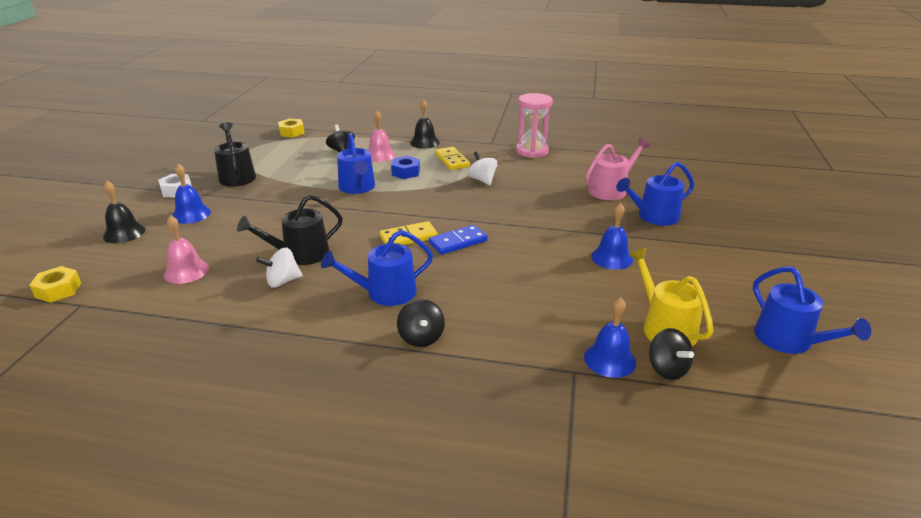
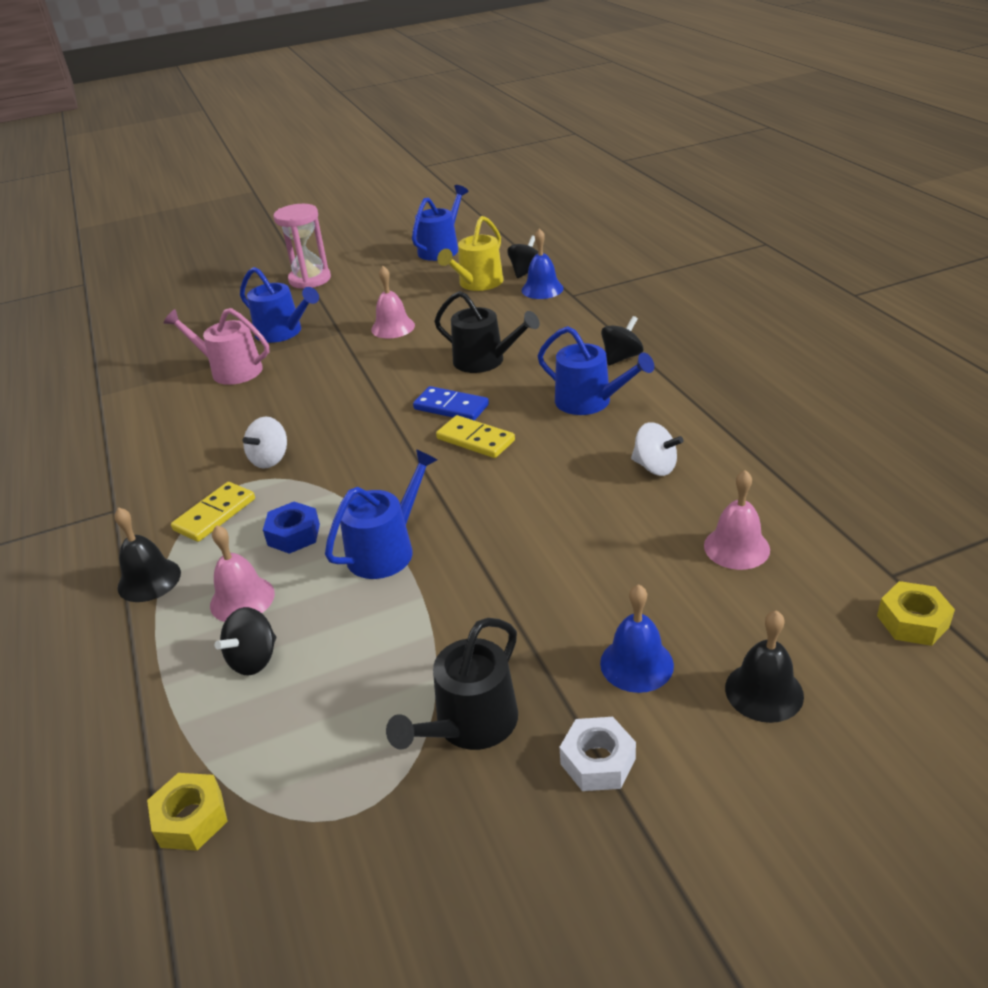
camera: 120 degrees left, 5 degrees up
black watering can [237,195,343,265] -> black watering can moved to [435,291,540,373]
pink hourglass [516,93,553,158] -> pink hourglass moved to [274,204,331,289]
blue bell [591,203,633,270] -> pink bell [371,266,415,339]

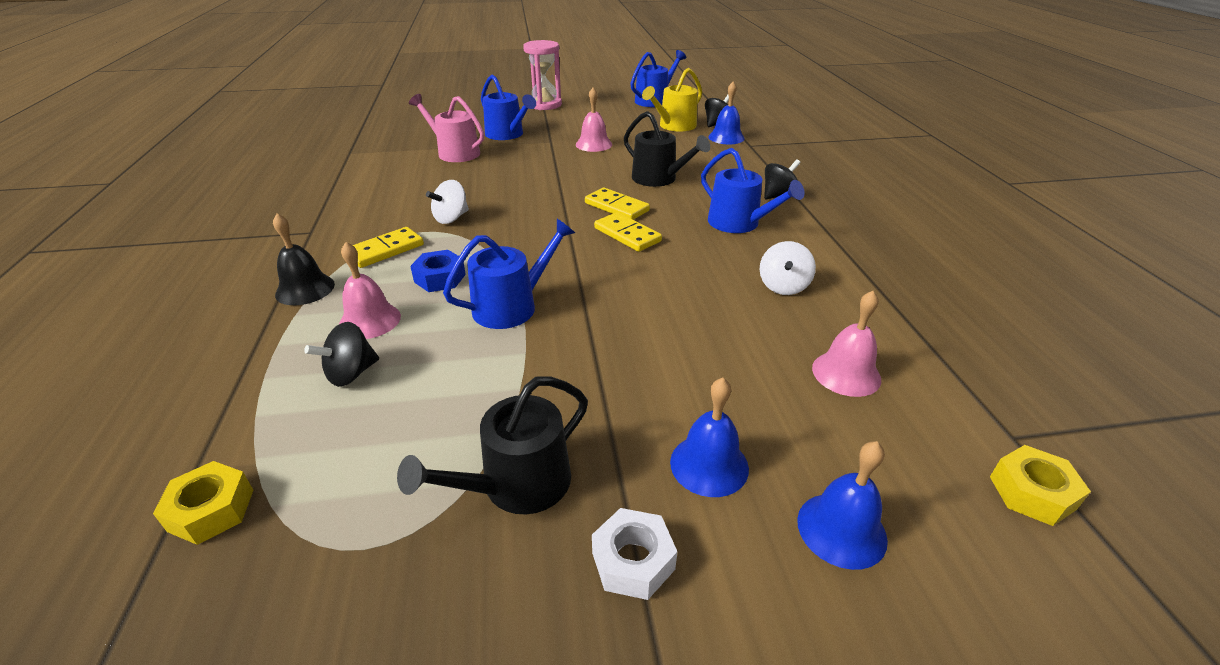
camera: 10 degrees right, 0 degrees up
blue domino [413,386,489,421] -> yellow domino [585,188,650,220]
white spinning top [631,422,683,476] -> white spinning top turned 60 degrees clockwise [760,241,816,295]
black bell [725,610,804,723] -> blue bell [797,441,888,570]

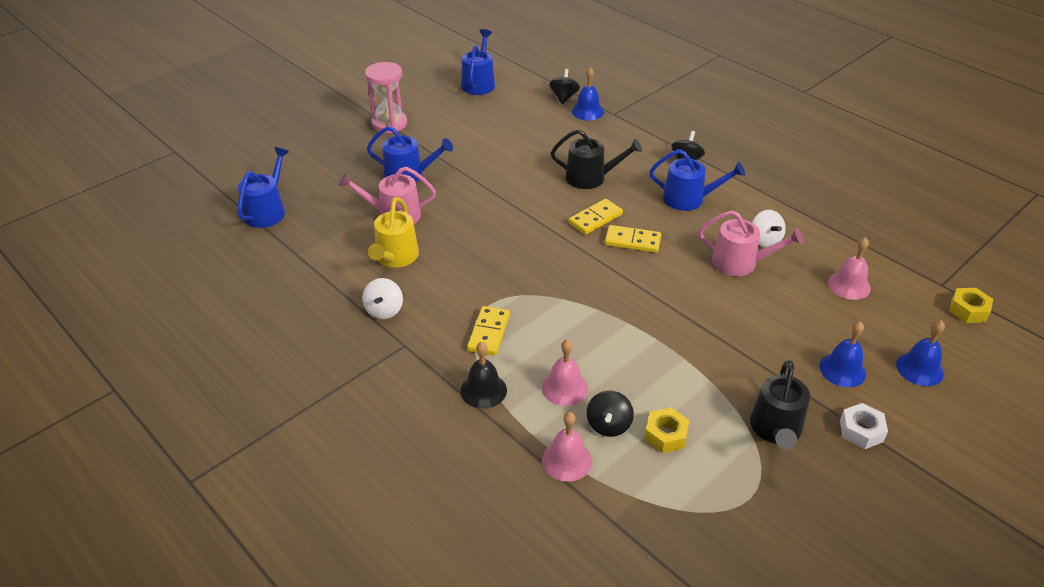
camera: 35 degrees left, 5 degrees up
yellow nut [153,461,253,545] -> yellow nut moved to [644,408,689,453]
blue nut [410,250,466,292] -> none
white spinning top [426,180,469,224] -> white spinning top moved to [362,278,403,319]
blue watering can [443,219,575,329] -> blue watering can moved to [238,147,289,228]
pink bell [576,88,612,152] -> pink bell moved to [542,412,592,482]
yellow domino [585,188,650,220] -> yellow domino turned 45 degrees counterclockwise [569,199,623,235]
yellow watering can [642,68,702,131] -> yellow watering can moved to [368,197,419,268]
none -> pink watering can [699,210,804,276]

